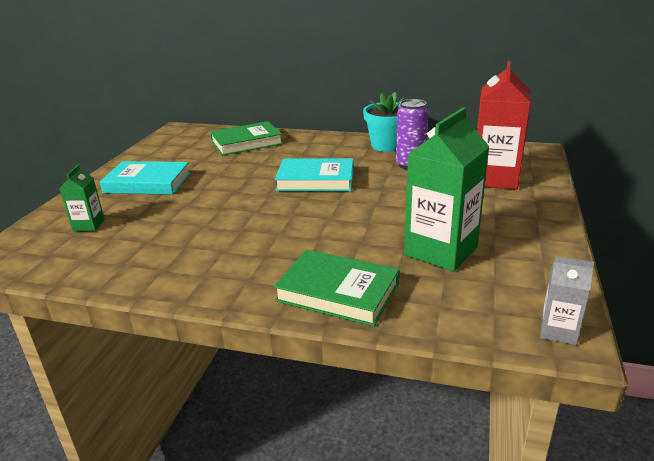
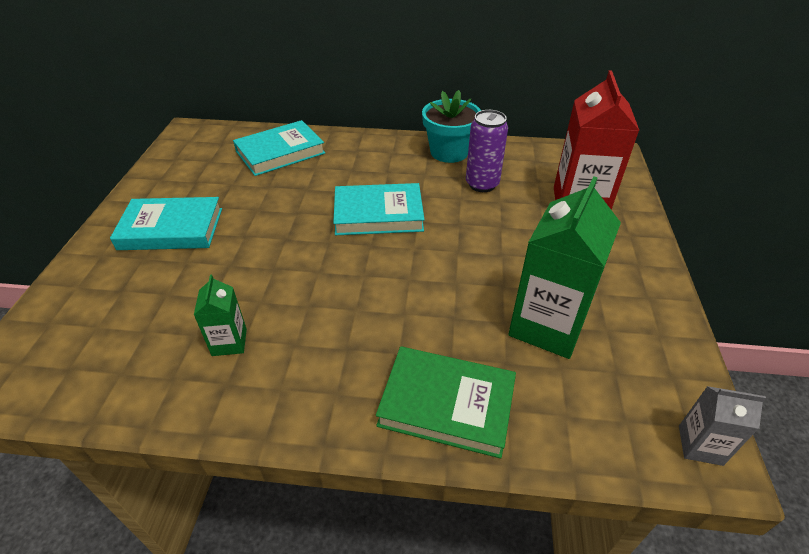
camera: 10 degrees left, 15 degrees up
green carton [59,165,105,231] -> green carton moved to [194,275,247,356]
green book [210,121,283,156] -> turquoise book [233,120,325,176]

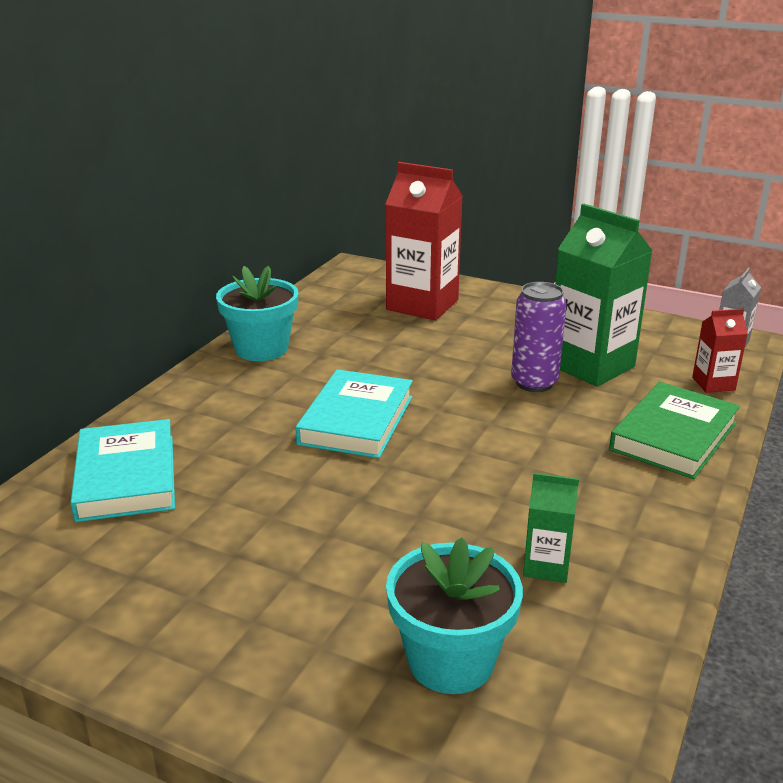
camera: 70 degrees left, 15 degrees down
turquoise book [110,197,222,250] -> none
purple can [466,110,508,192] -> purple can moved to [511,282,567,392]
none -> turquoise flower pot [386,537,523,694]
none -> red carton [692,309,748,393]

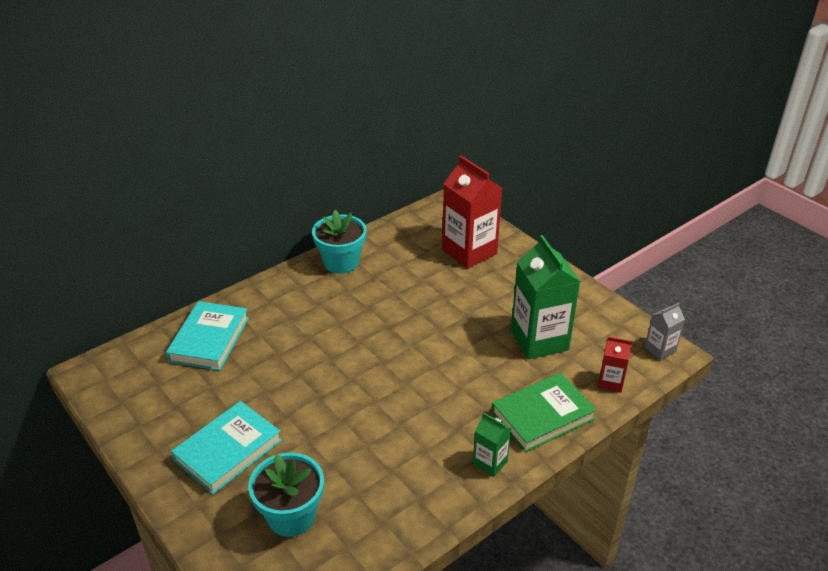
camera: 25 degrees right, 10 degrees up
turquoise book [295,369,413,458] -> turquoise book moved to [171,401,282,494]
purple can [511,282,567,392] -> none
green carton [523,473,579,583] -> green carton moved to [473,413,511,477]

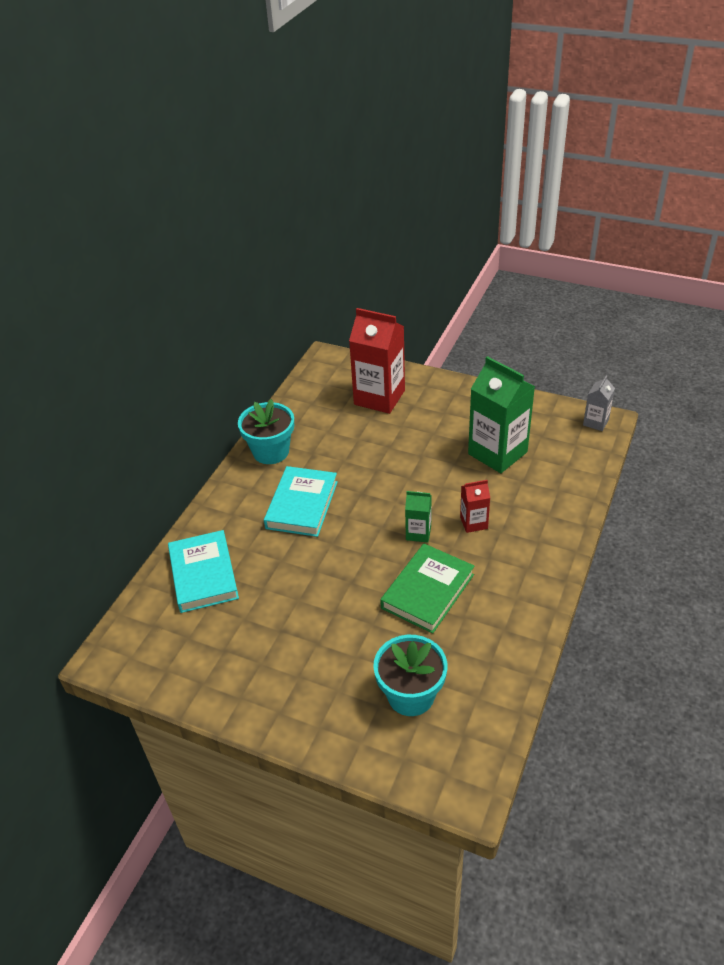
camera: 25 degrees left, 5 degrees up
turquoise book [171,401,282,494] -> turquoise book moved to [264,466,338,537]
green carton [473,413,511,477] -> green carton moved to [405,491,432,543]
green book [491,373,597,452] -> green book moved to [380,544,475,634]
red carton [598,336,632,393] -> red carton moved to [460,480,490,533]

